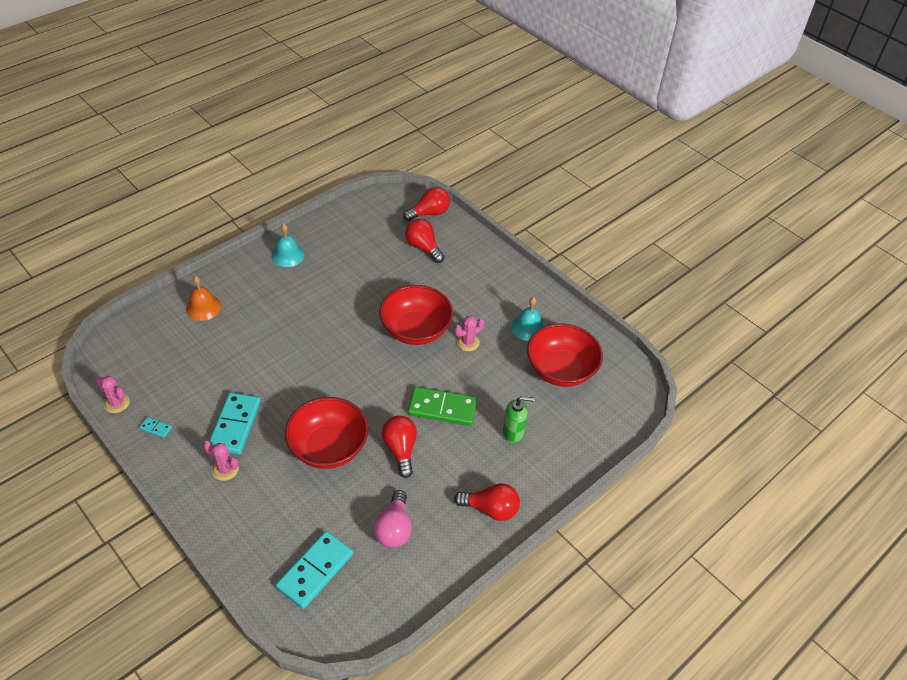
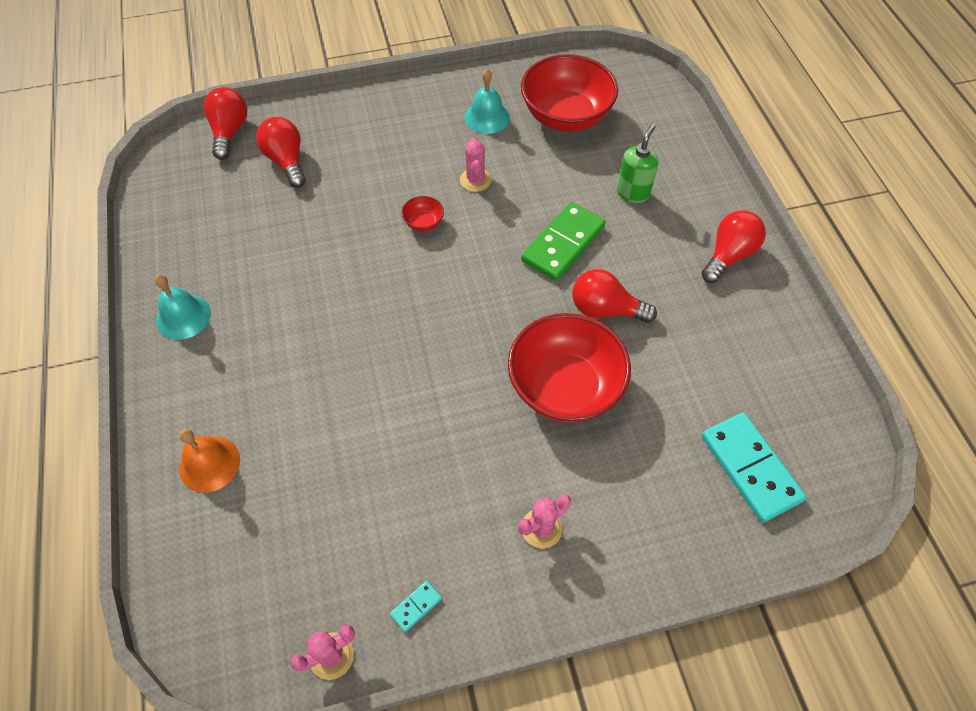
camera: 60 degrees left, 10 degrees up
turquoise domino [209,392,261,455] -> none
pink light bulb [374,490,412,548] -> none
red bowl [379,285,453,345] -> red bowl [401,196,444,232], size x0.41
red light bulb [405,219,445,263] -> red light bulb turned 75 degrees clockwise [256,117,306,188]

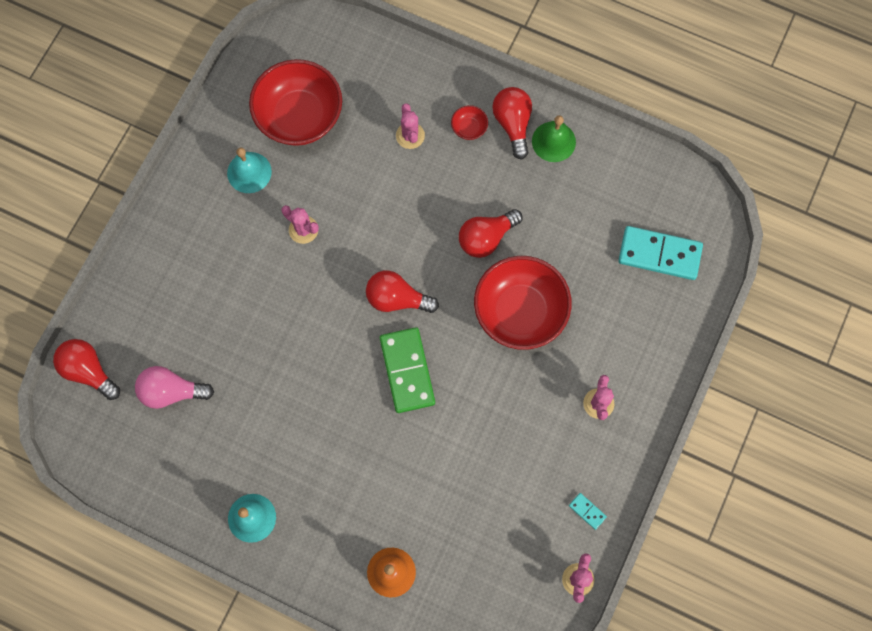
camera: 50 degrees left, 15 degrees up
red light bulb [256,117,306,188] -> red light bulb moved to [366,270,439,313]
turquoise domino [390,581,442,632] -> turquoise domino turned 45 degrees counterclockwise [569,493,607,530]
red bowl [401,196,444,232] -> red bowl moved to [451,105,488,140]
green domino [521,202,606,281] -> green domino moved to [380,327,435,413]
green soap dispenser [617,124,659,203] -> pink cactus [396,103,425,149]
none -> pink light bulb [135,366,214,409]
none -> green bell [532,115,576,162]

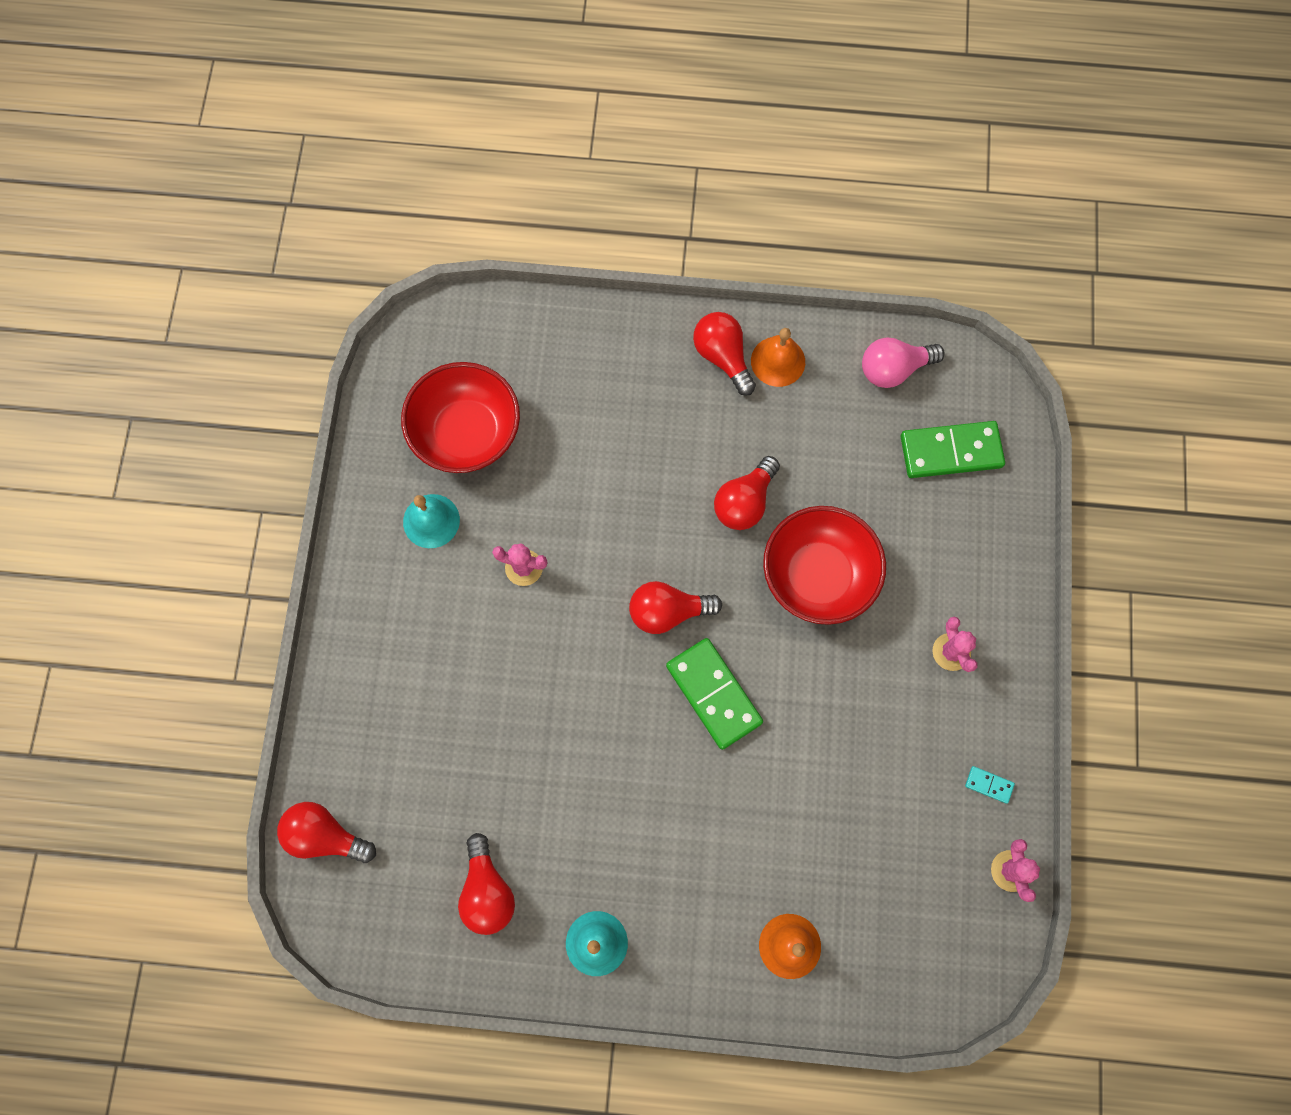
camera: 20 degrees left, 0 degrees up
pink light bulb [135,366,214,409] -> pink light bulb moved to [862,337,945,388]
pink cactus [396,103,425,149] -> none
red bowl [451,105,488,140] -> none
green bell [532,115,576,162] -> orange bell [751,328,805,387]
turquoise domino [618,226,703,280] -> green domino [901,421,1005,478]
none -> red light bulb [458,833,515,935]

